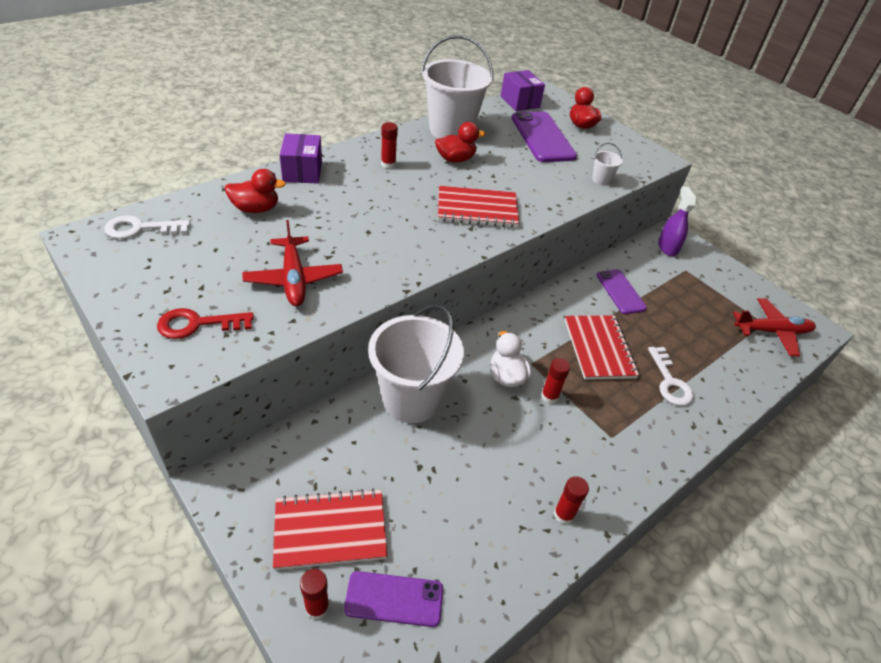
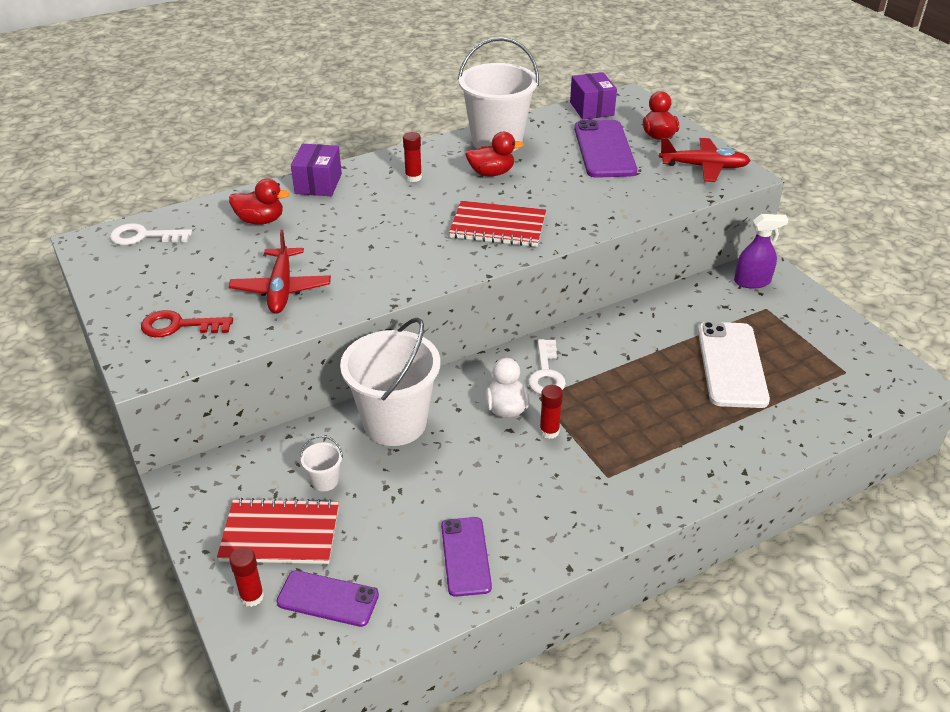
camera: 15 degrees right, 5 degrees down
red glue stick [554,476,589,524] -> none
red notebook [565,315,639,380] -> none
white bucket [592,143,623,185] -> white bucket moved to [300,435,343,491]
purple phone [597,269,647,314] -> purple phone moved to [441,517,492,597]
white key [648,347,694,406] -> white key moved to [528,339,566,395]
purple spray bottle [658,186,697,256] -> purple spray bottle turned 75 degrees clockwise [734,214,789,289]
red plane [733,298,816,356] -> red plane moved to [659,138,751,182]
none -> white phone [698,322,770,408]

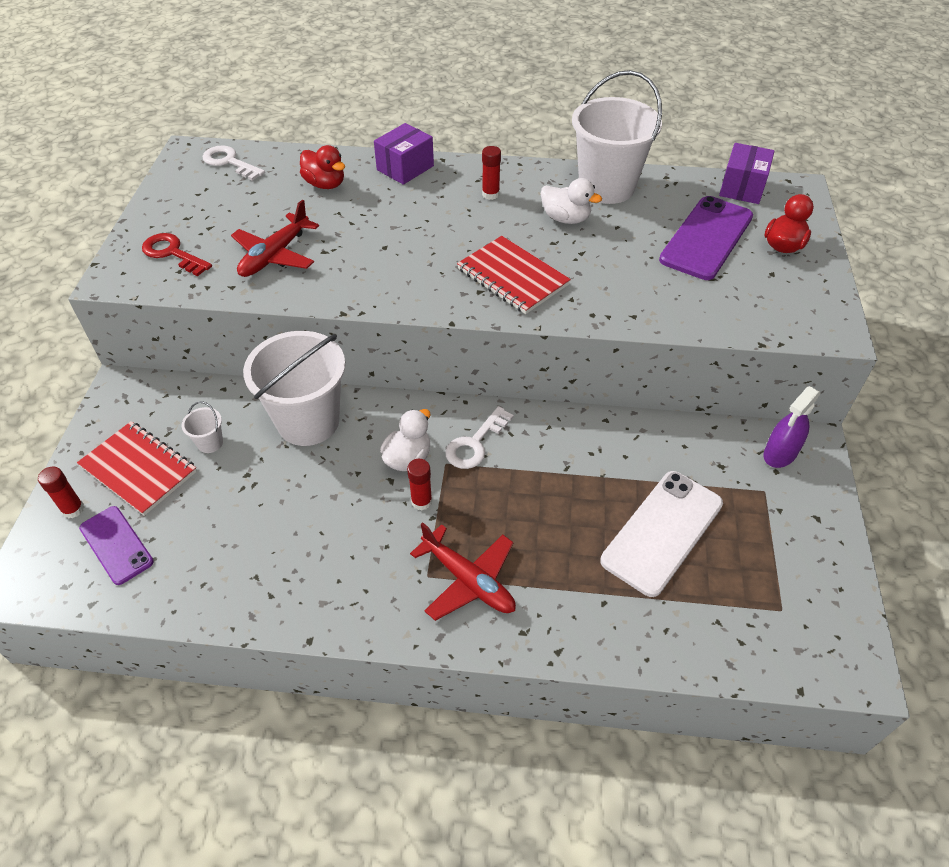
camera: 35 degrees right, 10 degrees up
purple phone [441,517,492,597] -> none
red duck [465,132,524,176] -> white duck [540,178,602,224]
red plane [659,138,751,182] -> red plane moved to [410,522,516,621]
purple spray bottle [734,214,789,289] -> purple spray bottle turned 105 degrees clockwise [763,386,821,468]

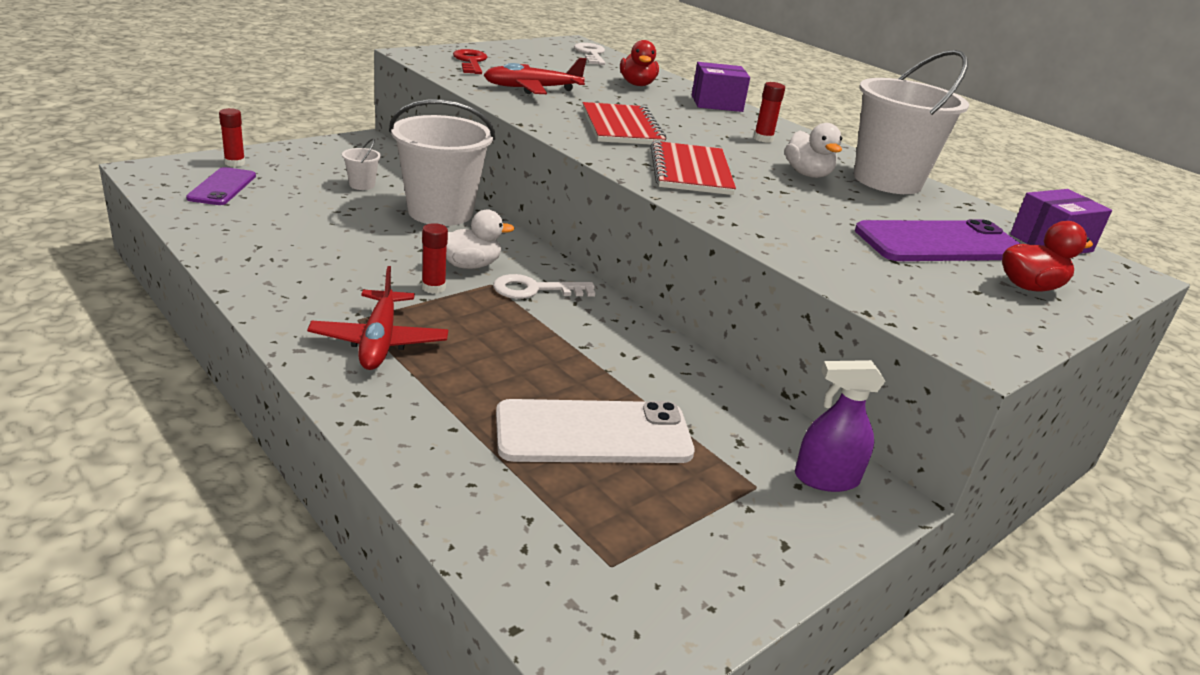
camera: 40 degrees right, 20 degrees down
red notebook [77,421,197,516] -> red notebook moved to [583,102,667,145]

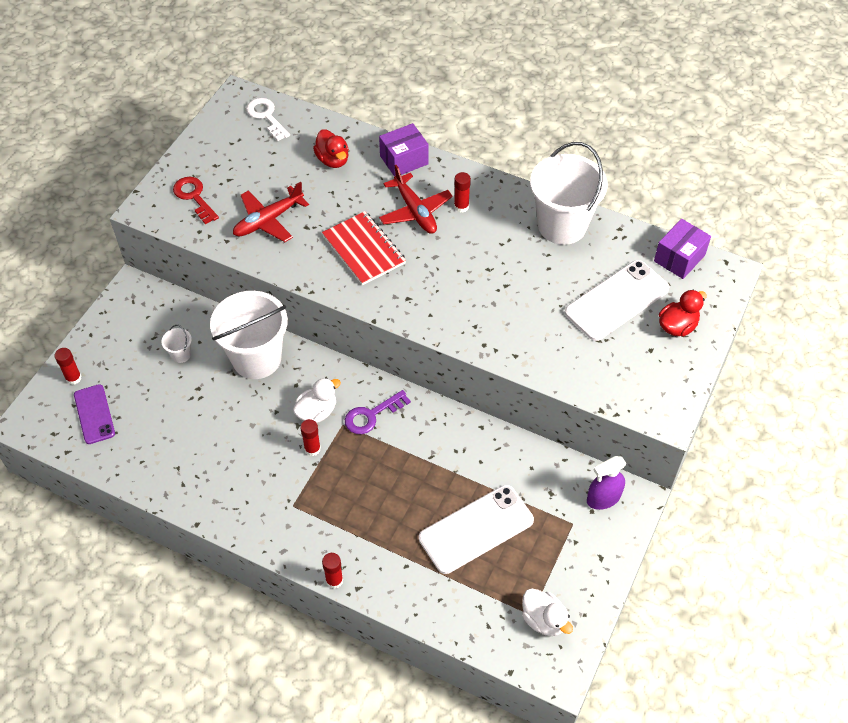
camera: 20 degrees left, 25 degrees up
red plane [307,266,448,370] -> red plane moved to [379,165,453,234]
white key [493,274,595,299] -> purple key [345,390,411,434]
red notebook [651,141,736,195] -> none
white duck [785,123,842,178] -> white duck moved to [522,588,573,636]
purple phone [855,219,1021,261] -> white phone [565,260,669,341]
none -> red glue stick [322,553,343,589]

